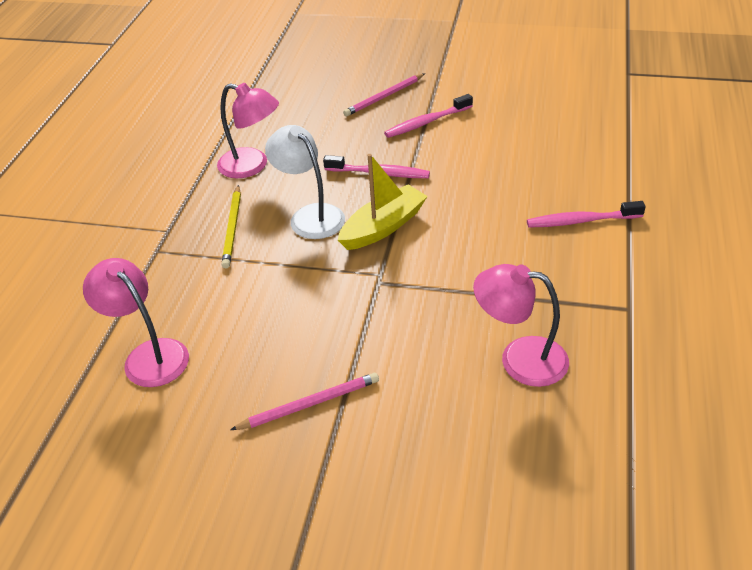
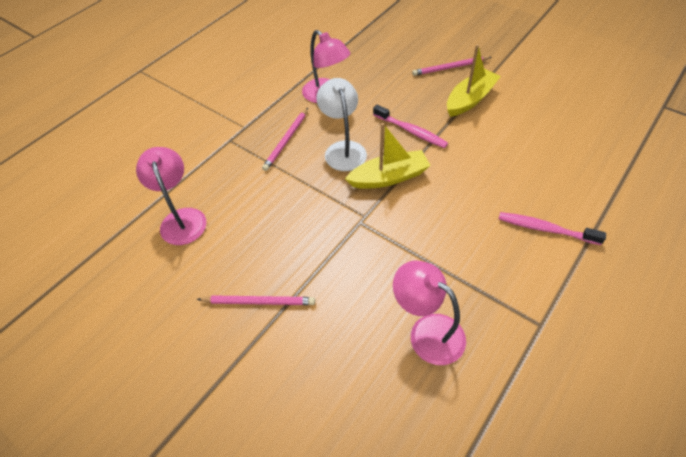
camera: 25 degrees right, 10 degrees up
yellow pencil [221,185,241,268] -> pink pencil [262,108,308,171]
pink toothbrush [384,94,473,138] -> yellow boat [447,45,501,117]

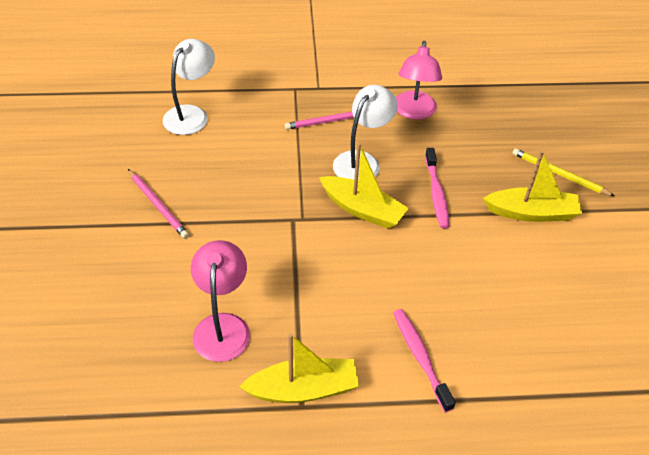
camera: 45 degrees right, 5 degrees down
pink lamp [136,147,207,245] -> white lamp [163,39,215,135]
pink pencil [412,56,491,76] -> yellow pencil [512,148,615,196]
none -> yellow boat [239,333,359,403]

